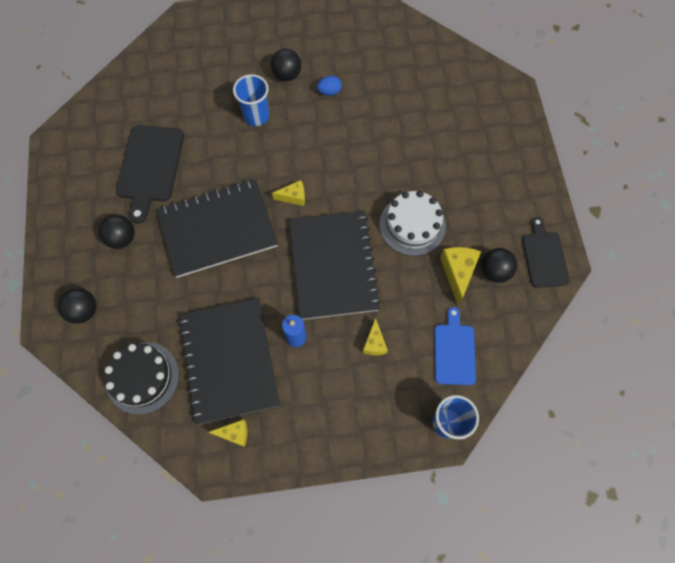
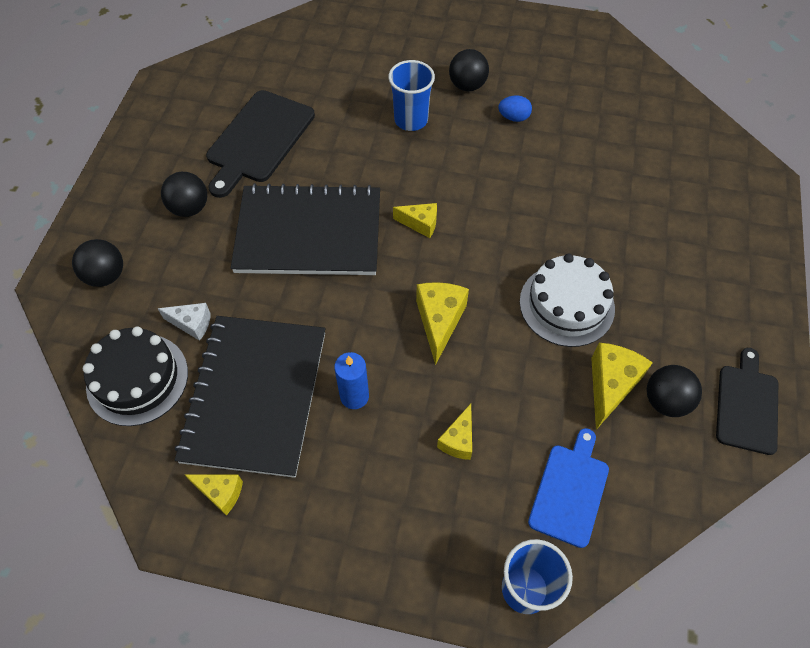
camera: 20 degrees right, 10 degrees down
black notebook [289,211,381,320] -> yellow cheese [416,282,469,365]
none -> white cheese [157,303,211,341]

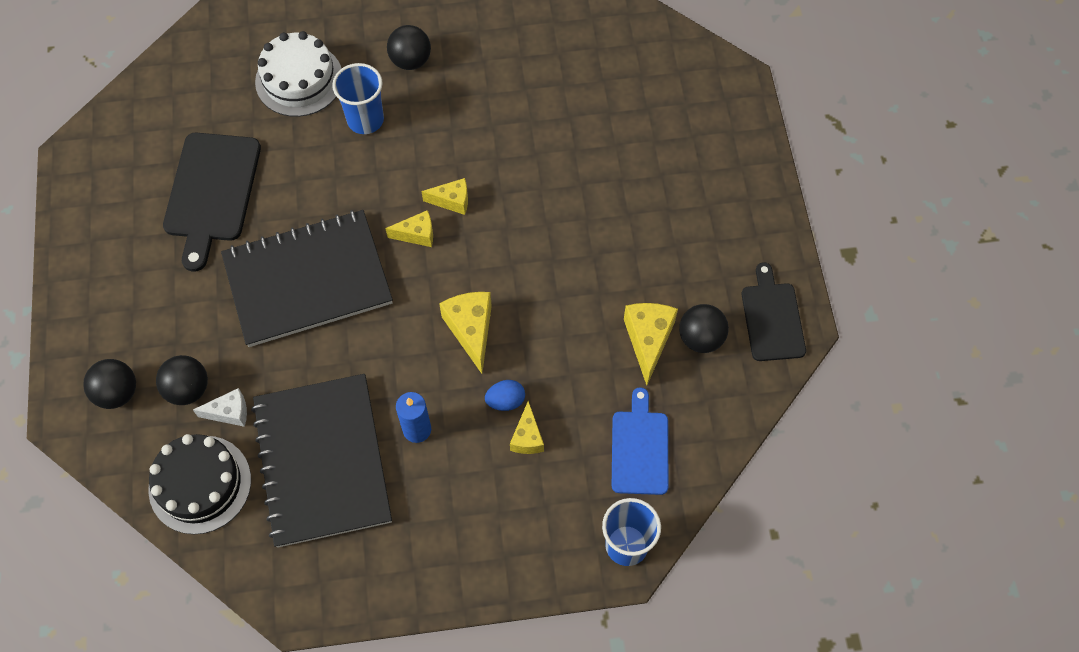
camera: 20 degrees left, 5 degrees up
black ball [161,172,207,217] -> black ball moved to [156,355,208,405]
yellow cheese [184,474,243,515] -> yellow cheese moved to [421,178,468,215]
blue egg [498,95,532,122] -> blue egg moved to [485,380,525,411]
white cake [520,253,615,347] -> white cake moved to [255,31,342,117]

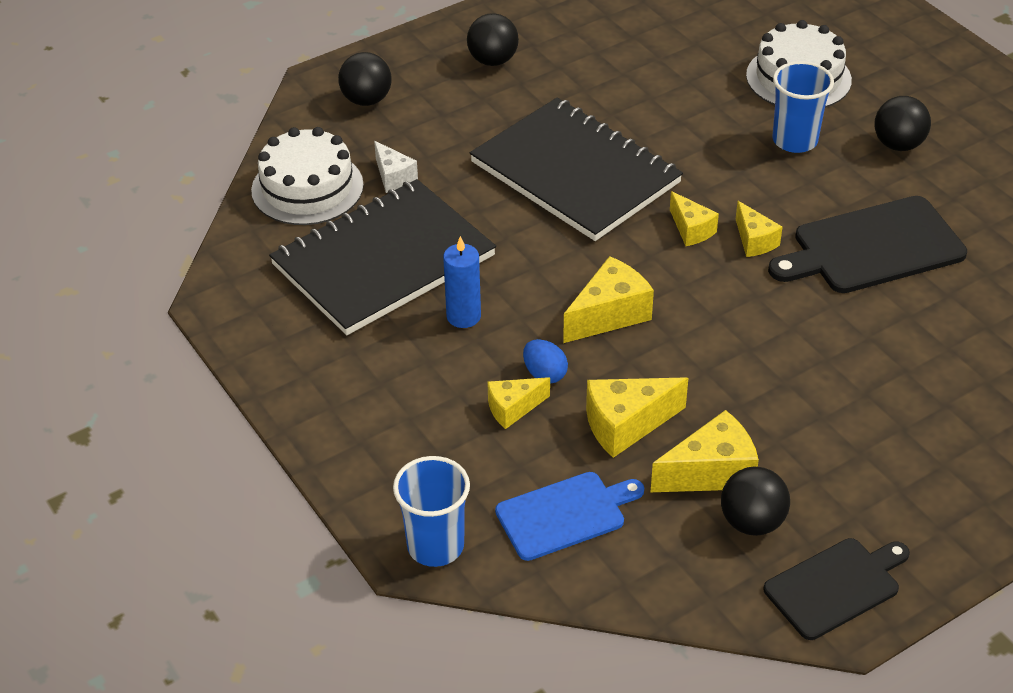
camera: 65 degrees right, 20 degrees down
black cake [148,434,251,534] -> white cake [251,127,364,225]
black ball [156,355,208,405] -> black ball moved to [467,13,519,66]
black cutting board [163,133,261,272] -> black cutting board moved to [768,196,967,293]
none -> yellow cheese [586,377,688,458]

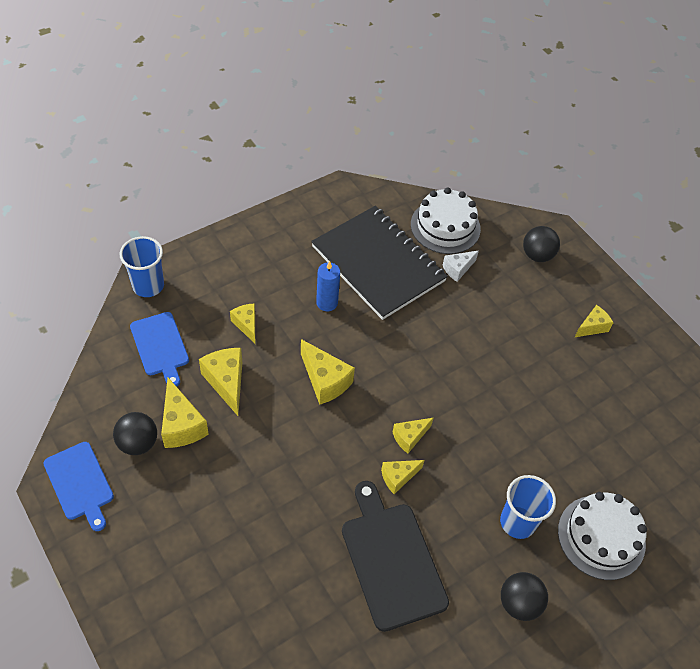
camera: 85 degrees right, 10 degrees up
black ball [467,13,519,66] -> yellow cheese [574,305,614,338]
black notebook [470,98,683,241] -> none
blue egg [523,339,568,383] -> none
black cutting board [763,538,910,640] -> blue cutting board [43,442,114,531]

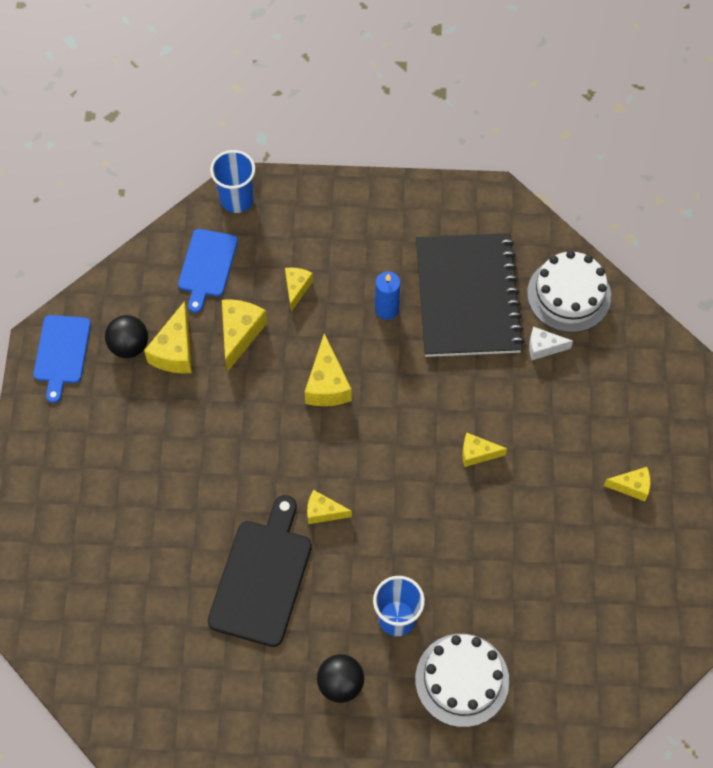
camera: 40 degrees right, 10 degrees up
yellow cheese [393,417,434,454] -> yellow cheese moved to [462,433,507,467]
black ball [523,226,560,262] -> none

